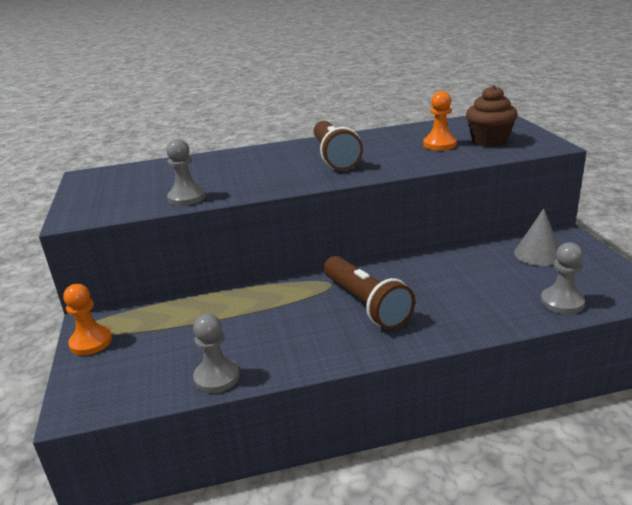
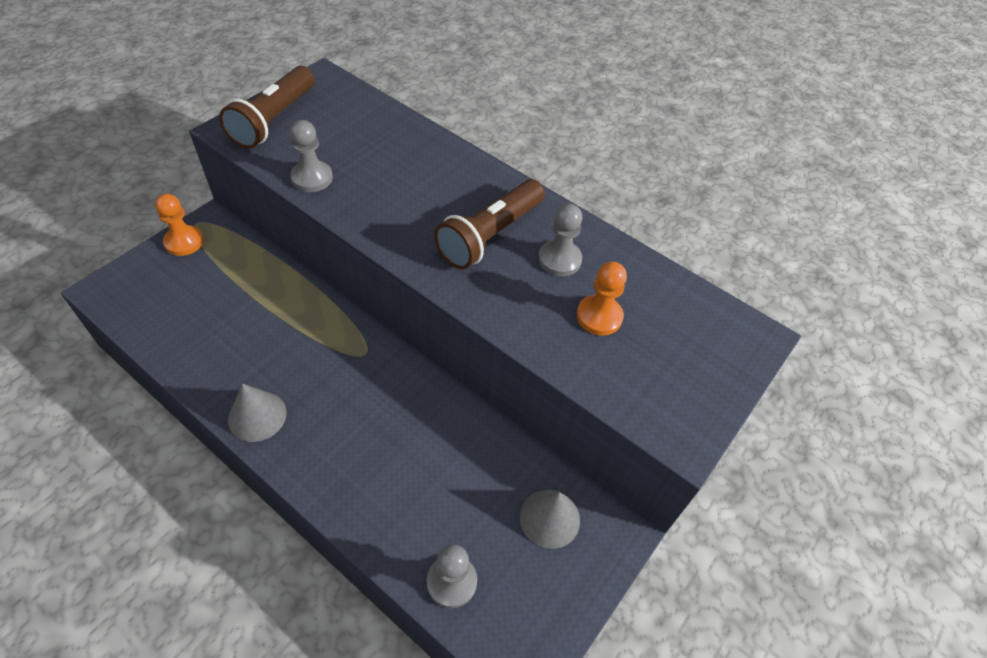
camera: 45 degrees right, 25 degrees up
grey pawn [193,314,240,393] -> grey pawn moved to [538,204,583,276]
brown flashlight [324,256,415,329] -> brown flashlight moved to [219,66,315,149]
brown cupcake [466,85,517,147] -> none
none -> grey cone [228,383,287,442]

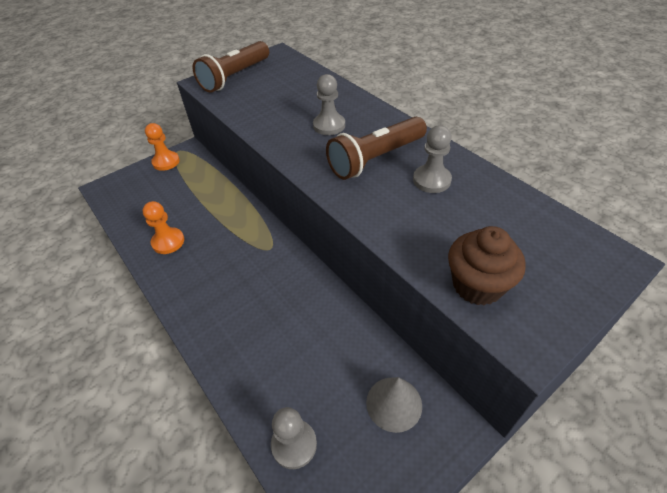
camera: 20 degrees right, 5 degrees down
grey cone [228,383,287,442] -> none
grey pawn [290,120,333,192] -> grey pawn moved to [313,74,345,135]
orange pawn [577,262,627,336] -> orange pawn moved to [142,201,184,254]
none -> brown cupcake [448,226,526,305]

